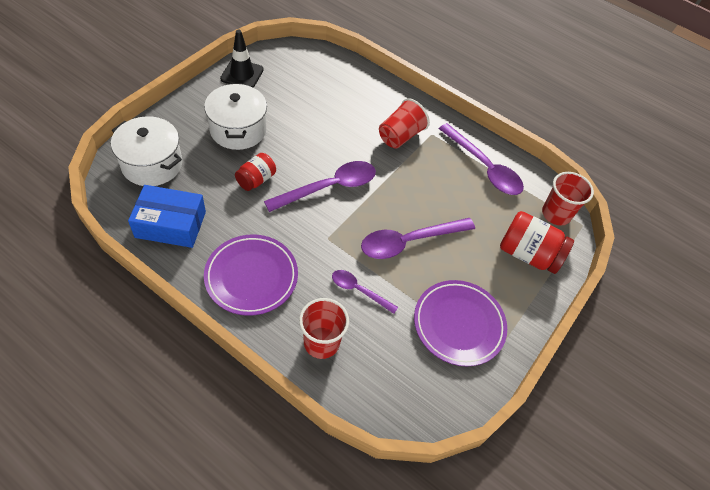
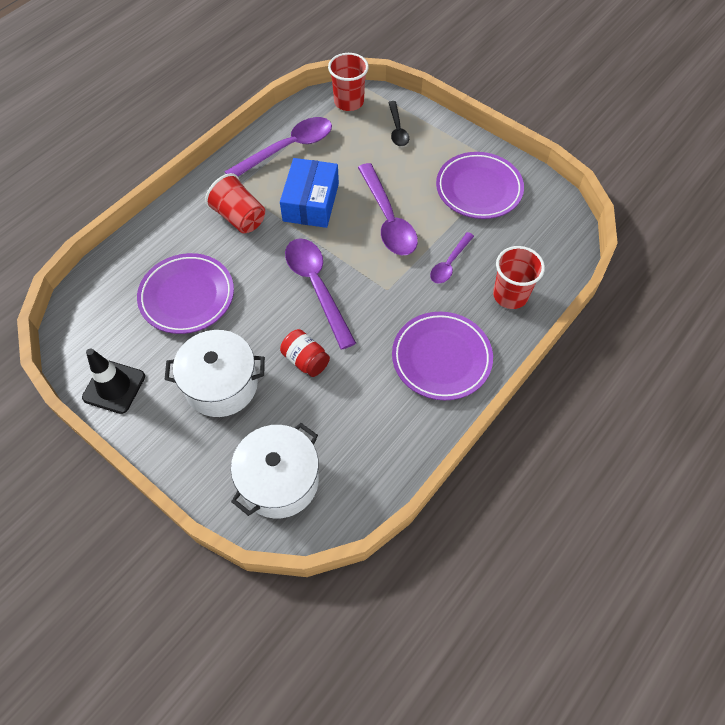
camera: 80 degrees left, 5 degrees up
blue box [128,185,206,248] -> blue box moved to [280,158,339,228]
red jar [500,211,574,274] -> black spoon [388,101,409,146]
none -> purple plate [137,253,234,334]

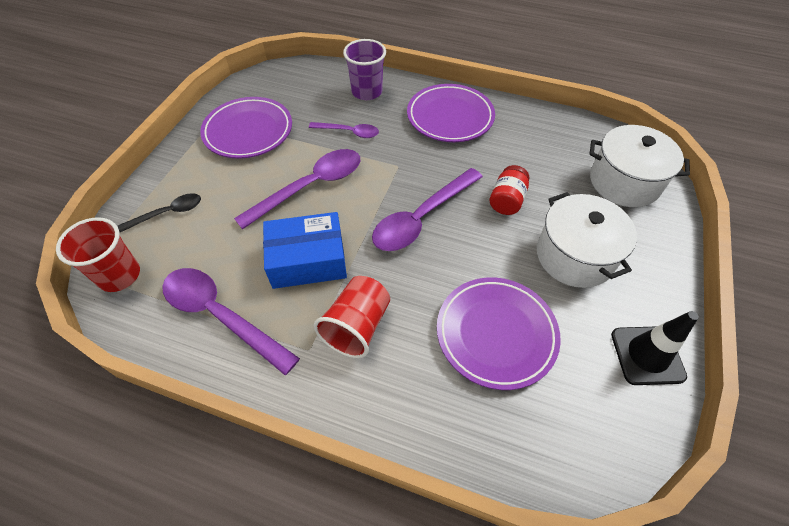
camera: 110 degrees left, 5 degrees down
red cup [493,246,545,309] -> purple cup [343,39,386,100]

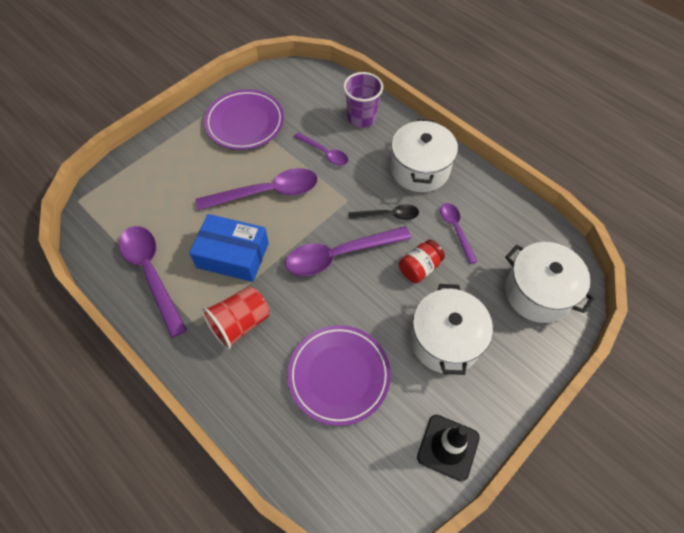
camera: 25 degrees right, 5 degrees up
red cup [56,217,140,292] -> none
black spoon [118,193,201,232] -> black spoon moved to [349,204,419,220]
purple plate [407,84,495,142] -> white pot [391,119,458,192]
none -> purple spoon [440,203,478,264]

